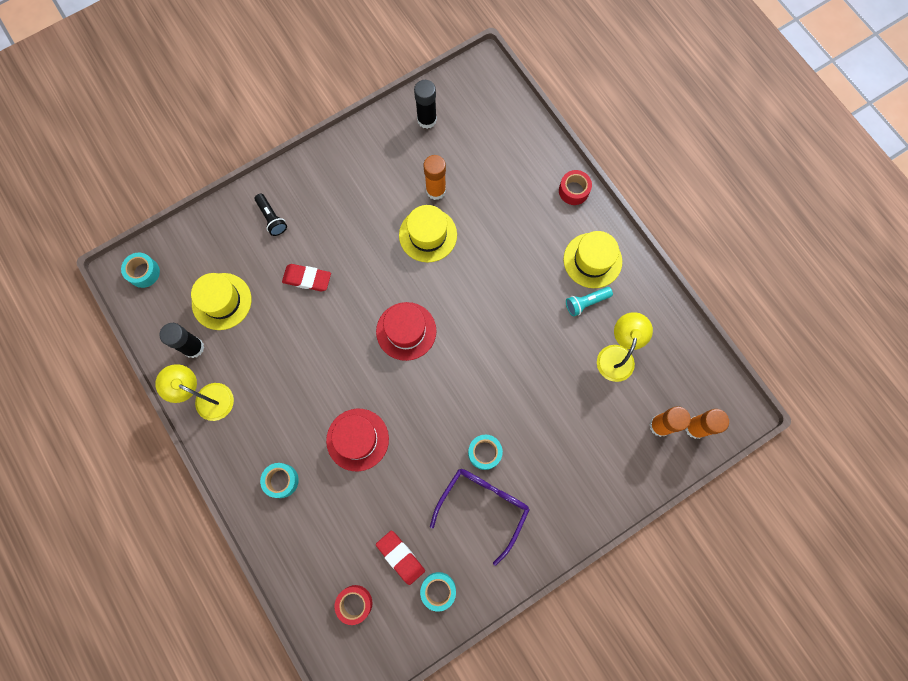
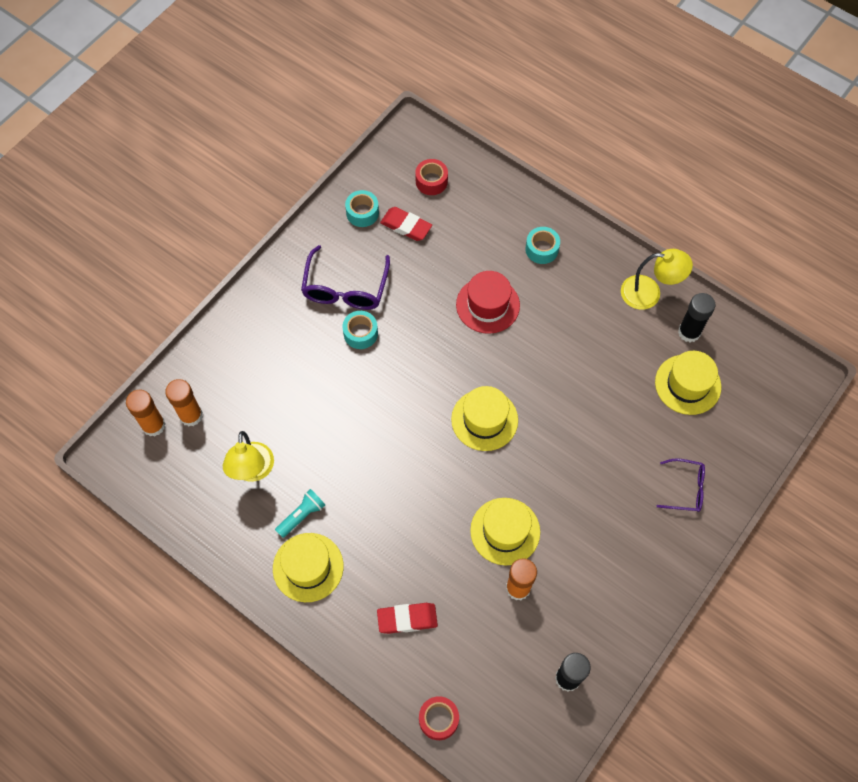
camera: 160 degrees right, 10 degrees down
turquoise tape [121,253,160,288] -> none
black flashlight [255,194,287,236] -> purple glasses [656,458,705,512]
red eraser [282,264,331,291] -> red eraser moved to [377,603,438,634]
red hat [376,302,436,361] -> yellow hat [451,386,518,451]
red tape [559,170,592,205] -> red tape moved to [419,696,459,740]

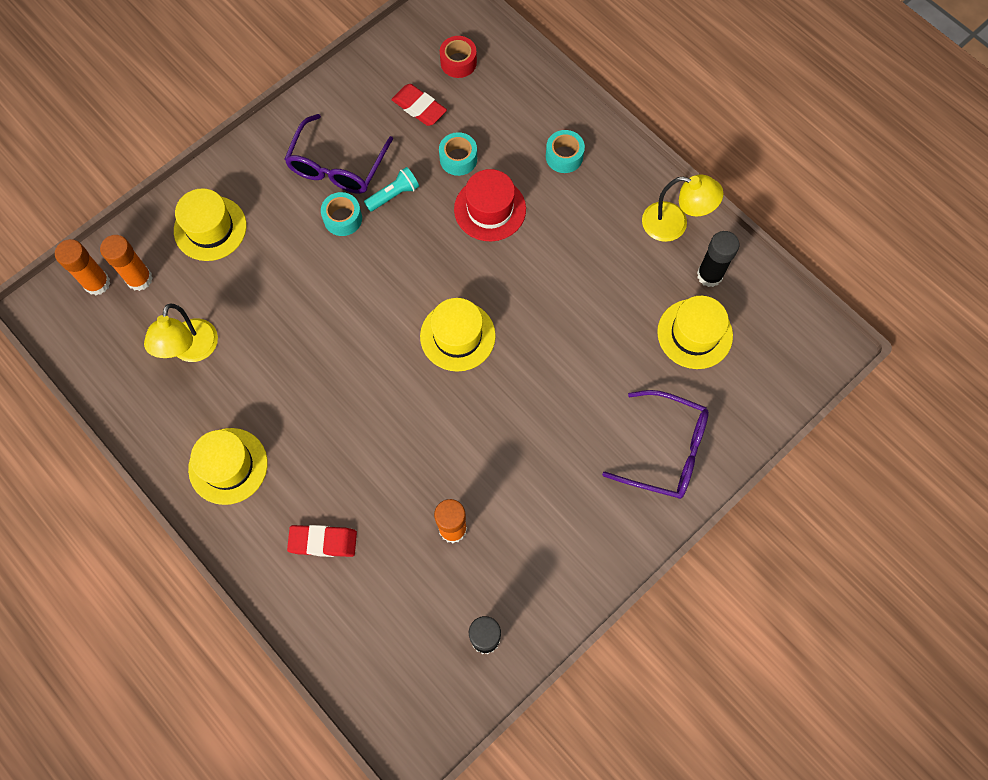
camera: 10 degrees right, 5 degrees up
turquoise flashlight [275,489,325,538] -> turquoise flashlight moved to [364,167,419,212]
turquoise tape [345,190,379,227] -> turquoise tape moved to [439,132,477,176]
red tape [419,696,459,740] -> none
yellow hat [470,498,540,565] -> yellow hat moved to [174,188,247,261]
purple glasses [656,458,705,512] -> purple glasses [602,390,709,499], size x1.67

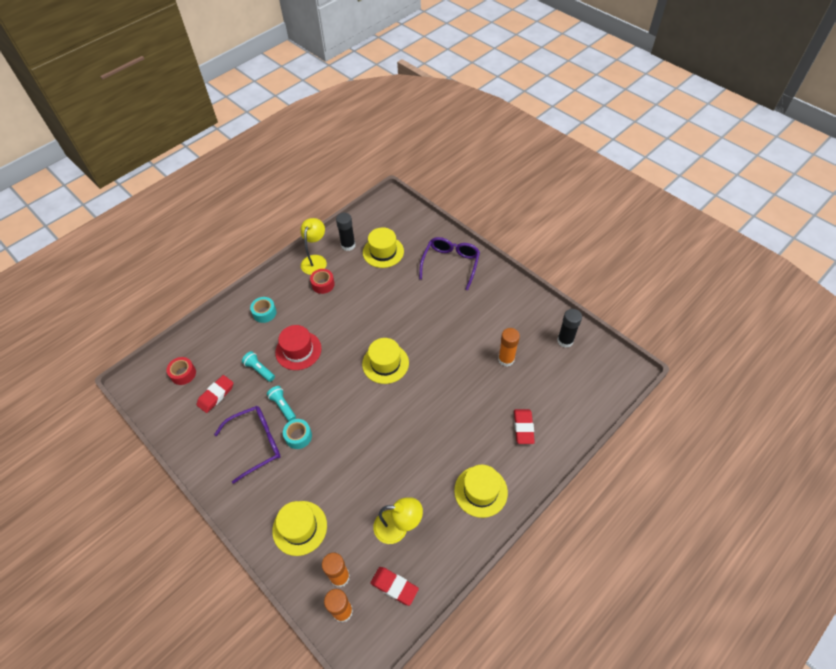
camera: 90 degrees left, 15 degrees down
purple glasses [284,114,393,194] -> purple glasses turned 45 degrees counterclockwise [214,406,281,484]
turquoise tape [439,132,477,176] -> turquoise flashlight [242,351,275,382]
none -> red tape [310,269,335,294]
none -> red eraser [370,567,419,606]

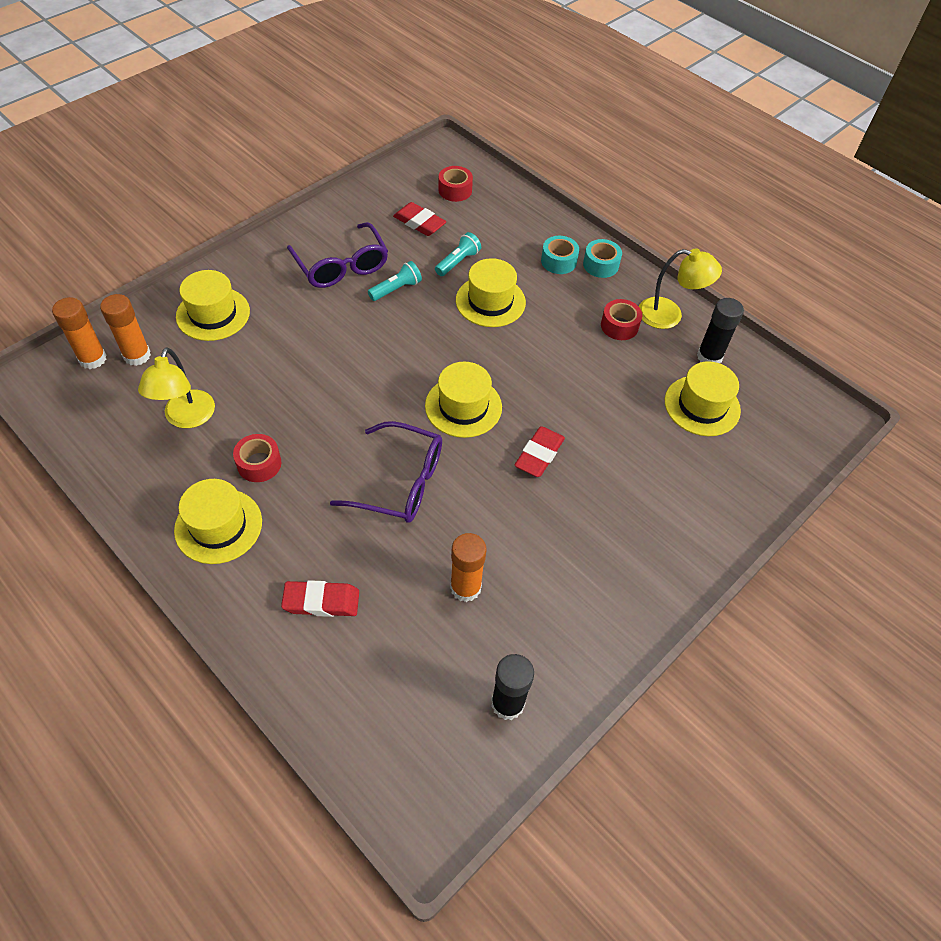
camera: 85 degrees right, 0 degrees up
red hat [275,325,322,370] -> yellow hat [456,258,526,327]
turquoise tape [283,419,312,449] -> turquoise tape moved to [583,239,622,278]
red eraser [370,567,419,606] -> red eraser moved to [514,426,565,477]
purple glasses [419,237,480,290] -> purple glasses moved to [330,421,442,523]
none -> red tape [233,434,281,482]

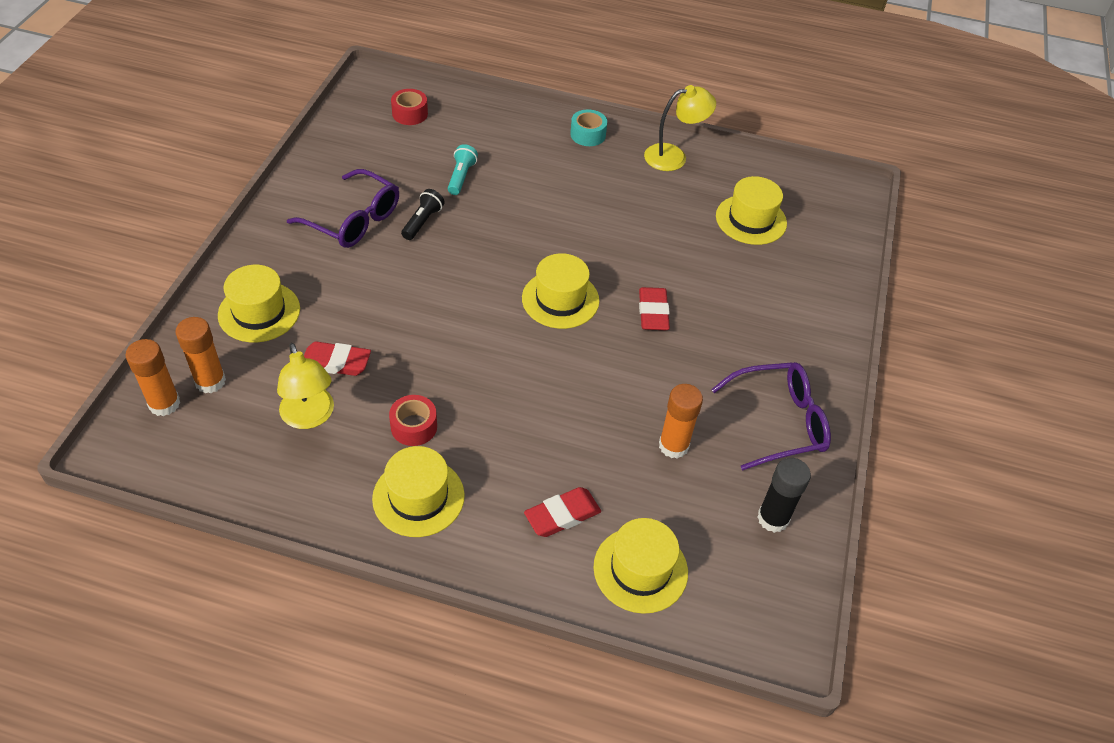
camera: 30 degrees left, 5 degrees down
purple glasses [330,421,442,523] -> purple glasses moved to [711,362,831,471]
turquoise flashlight [368,261,422,301] -> black flashlight [401,189,445,240]
red eraser [393,202,446,236] -> red eraser moved to [304,342,371,376]
yellow hat [456,258,526,327] -> yellow hat moved to [594,518,688,614]
turquoise tape [541,236,579,274] -> none
red tape [601,299,642,340] -> none
black glue stick [697,298,744,363] -> none

